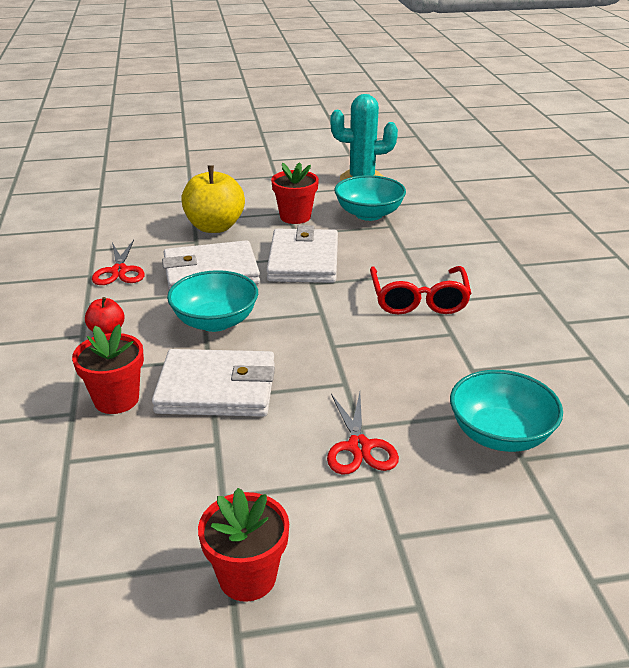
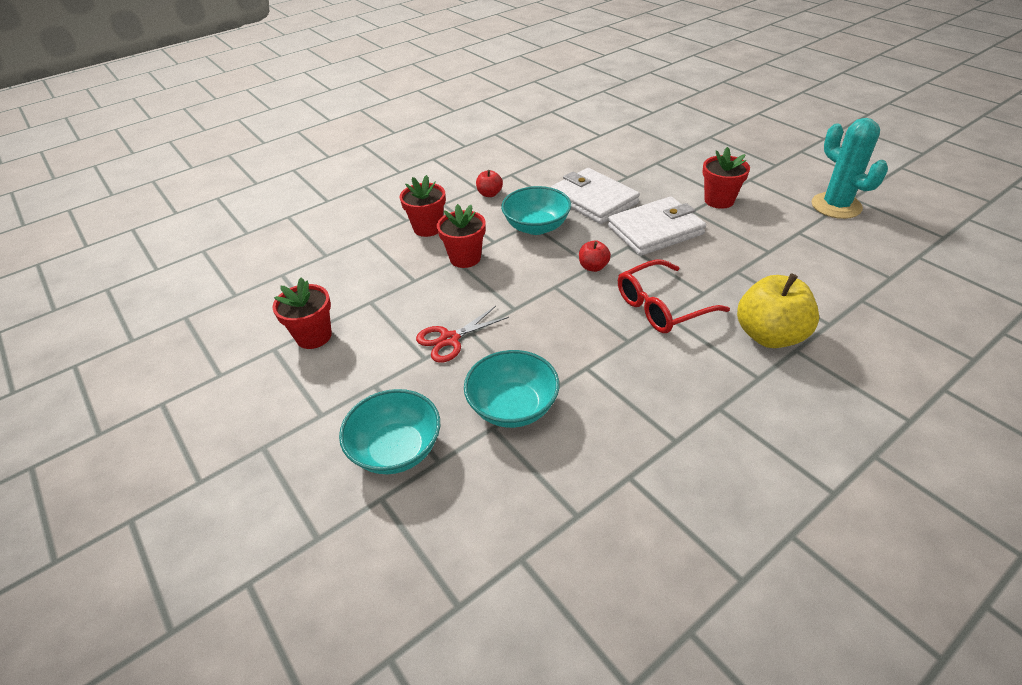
camera: 65 degrees right, 10 degrees up
red scissors [92,240,145,285] -> none
white wallet [152,349,275,417] -> red flower pot [437,204,486,268]
yellow apple [181,165,245,233] -> yellow apple moved to [737,273,819,348]
turquoise bowl [335,175,406,221] -> turquoise bowl moved to [339,389,440,474]
none -> red apple [579,240,611,272]

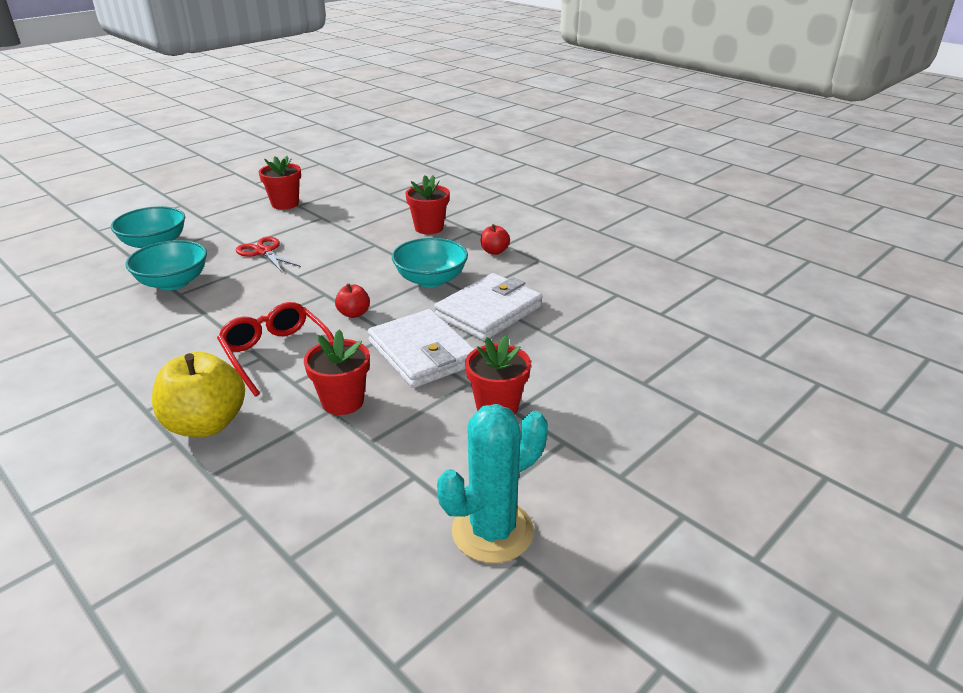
camera: 80 degrees right, 10 degrees down
red flower pot [437,204,486,268] -> red flower pot moved to [304,330,370,415]

